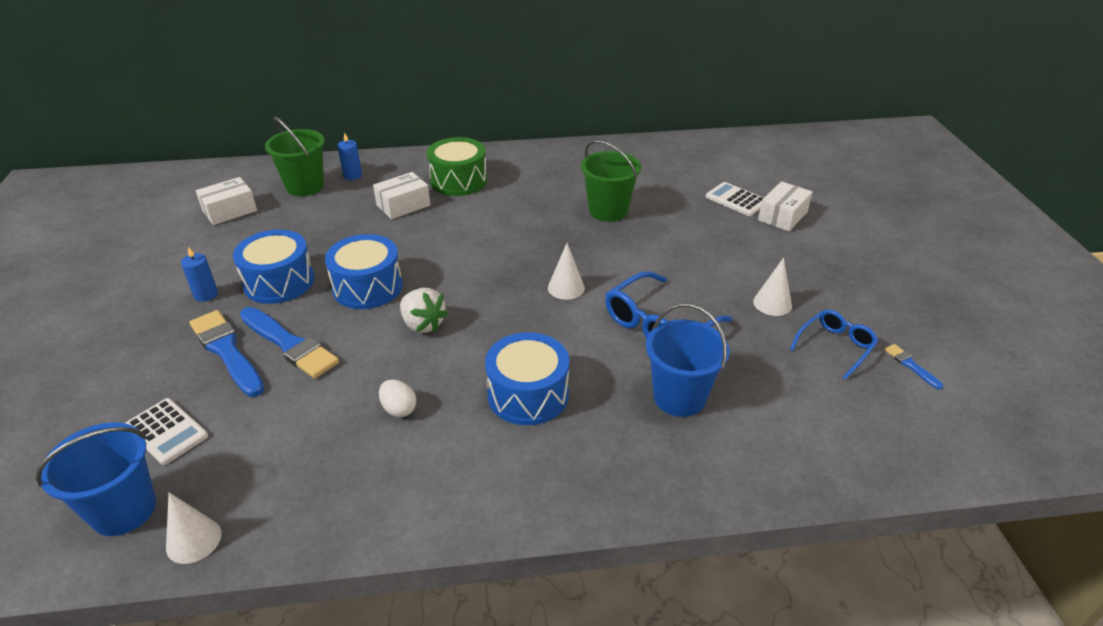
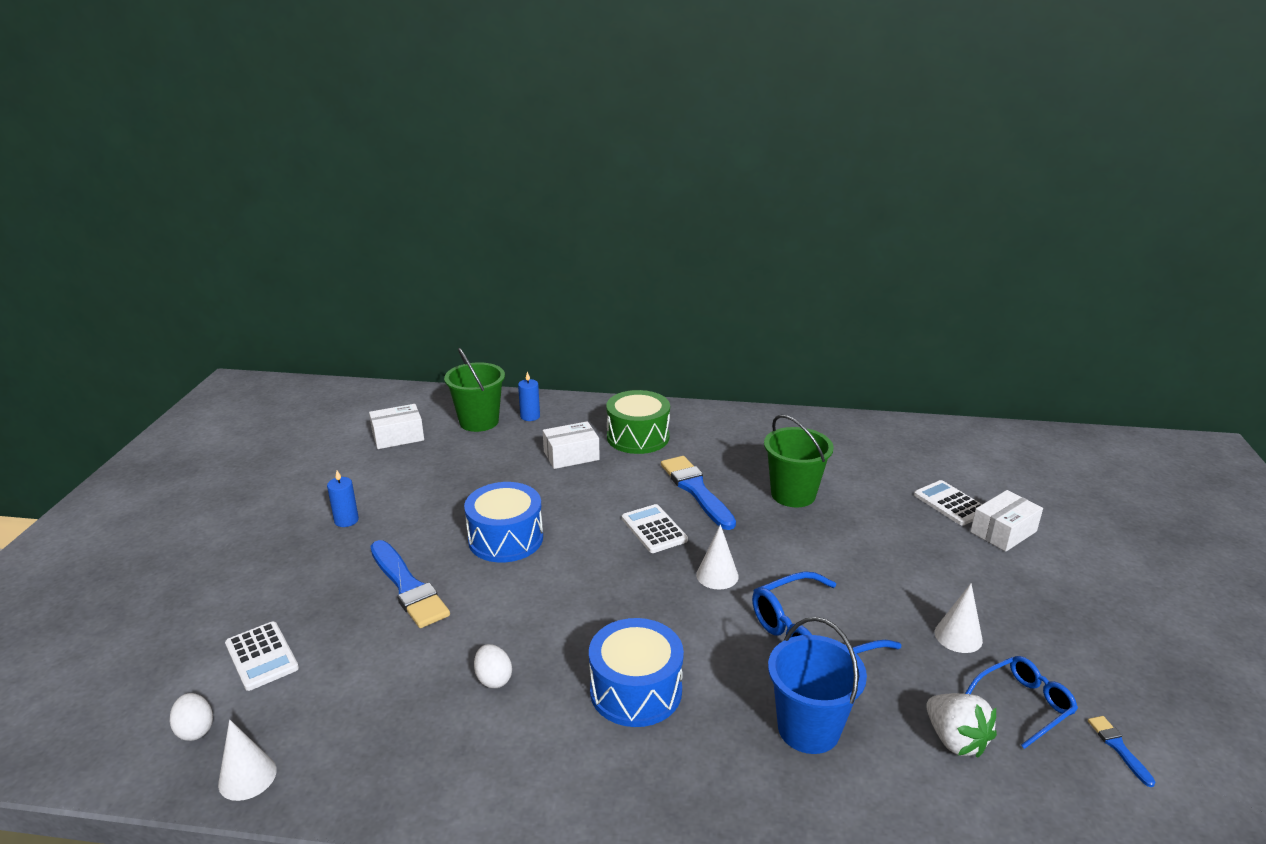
camera: 15 degrees right, 10 degrees down
blue bucket [35,422,156,536] -> white egg [170,693,213,741]
blue brush [189,310,265,397] -> blue brush moved to [661,456,736,530]
blue drum [233,230,314,304] -> none
white strawberry [400,288,448,333] -> white strawberry moved to [926,693,997,758]
none -> white calculator [622,504,688,553]

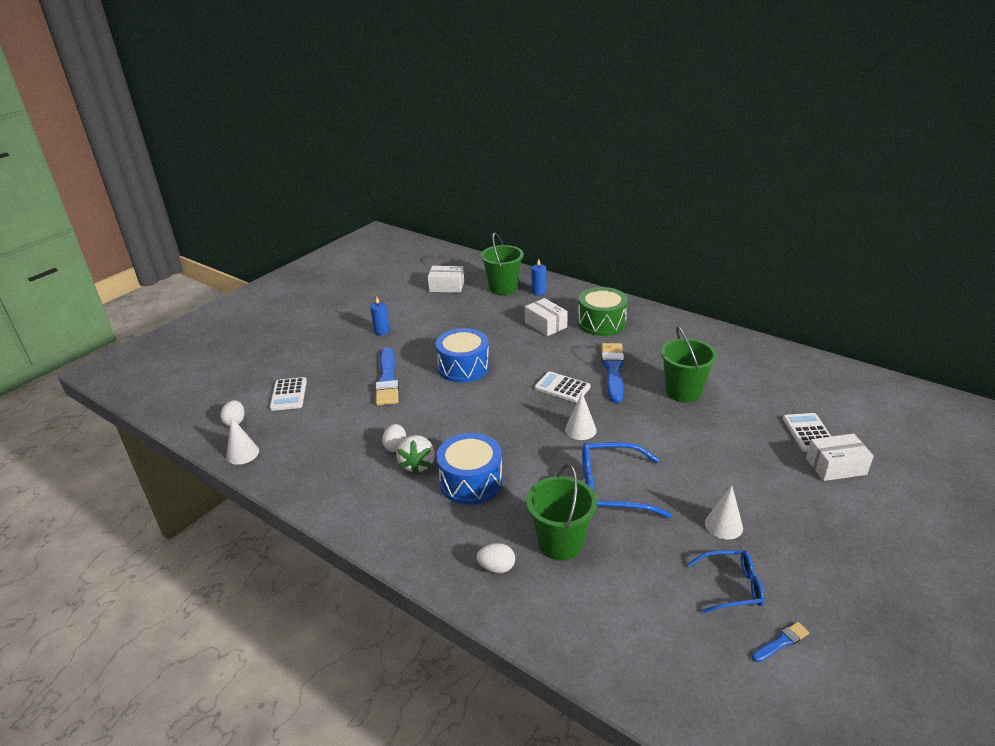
camera: 30 degrees right, 5 degrees up
white box [543,421,600,469] -> white box turned 45 degrees clockwise [525,298,568,336]
white calculator [622,504,688,553] -> white calculator turned 60 degrees counterclockwise [535,371,591,403]
blue bucket [768,617,867,754] -> green bucket [526,464,597,560]
white strawberry [926,693,997,758] -> white strawberry moved to [396,435,435,475]
blue brush [1088,716,1155,787] -> blue brush turned 45 degrees clockwise [752,622,809,662]
none -> white egg [477,543,515,573]

